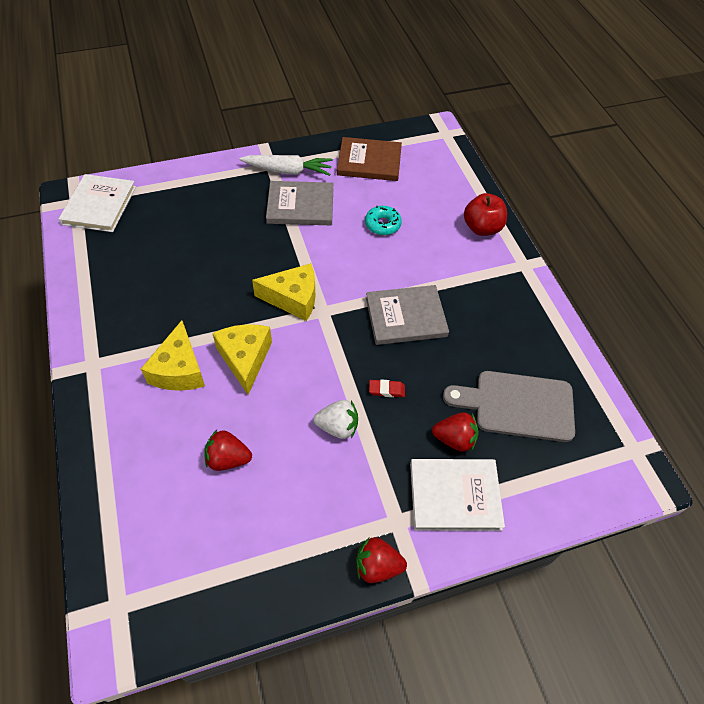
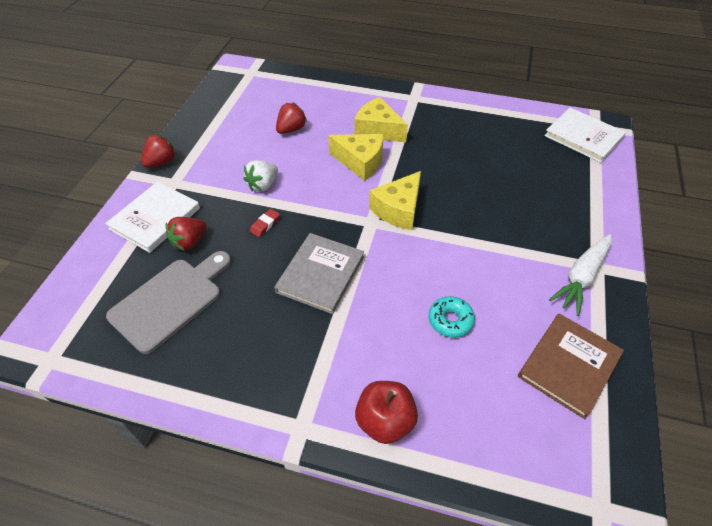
camera: 125 degrees right, 5 degrees down
grey book [266,181,333,225] -> none

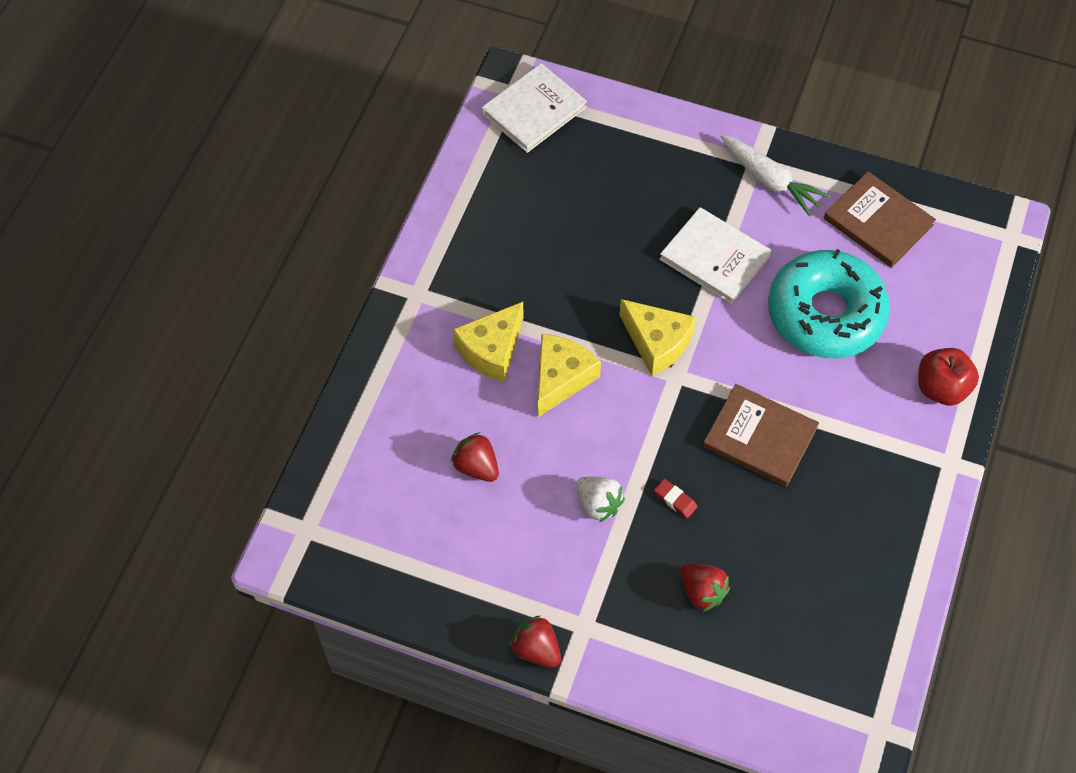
camera: 85 degrees left, 10 degrees up
white book [105,181,200,253] -> white book moved to [660,207,772,304]
grey cutting board [106,251,231,354] -> none
grey book [274,233,364,314] -> brown book [703,384,819,487]
turquoise donut [428,296,475,338] -> turquoise donut [768,249,890,359], size x2.41

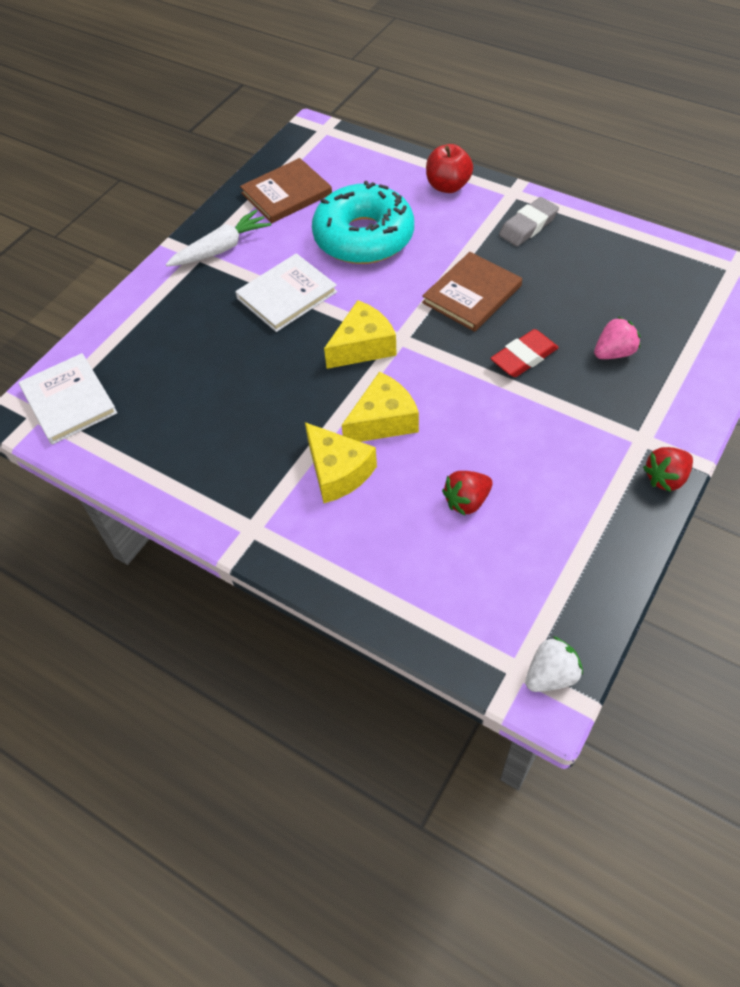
camera: 75 degrees left, 5 degrees down
yellow cheese [538,334,601,417] -> yellow cheese turned 105 degrees clockwise [342,372,419,442]
white strawberry [576,476,625,522] -> white strawberry moved to [525,636,583,692]
red eraser [654,479,697,519] -> red eraser [490,329,559,377], size x1.80
red strawberry [680,563,730,612] -> pink strawberry [594,316,640,359]
none -> grey eraser [499,197,559,246]

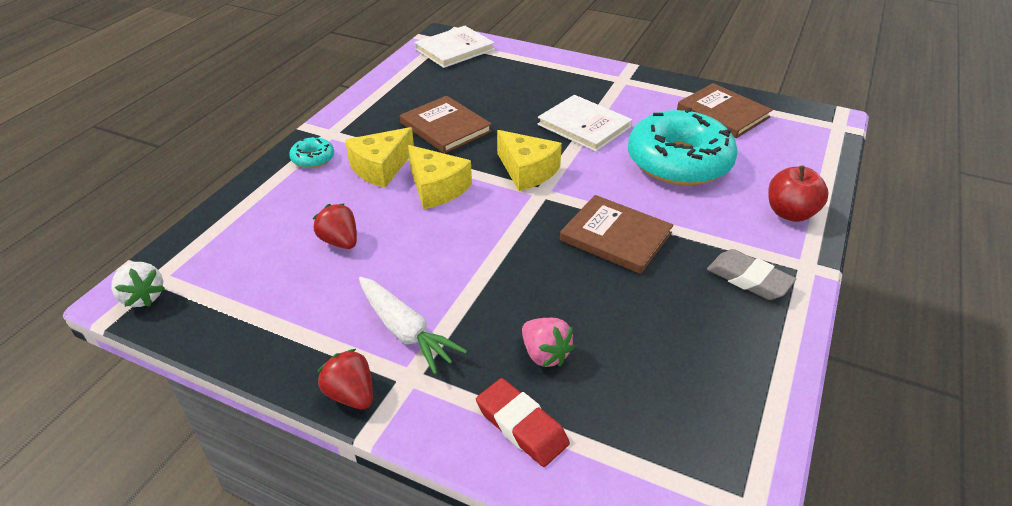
camera: 80 degrees right, 15 degrees down
white carrot [166,210,271,266] -> white carrot moved to [359,277,467,374]
red eraser [490,329,559,377] -> red eraser moved to [476,378,570,467]
none -> turquoise donut [289,136,334,168]
none -> brown book [400,96,492,154]

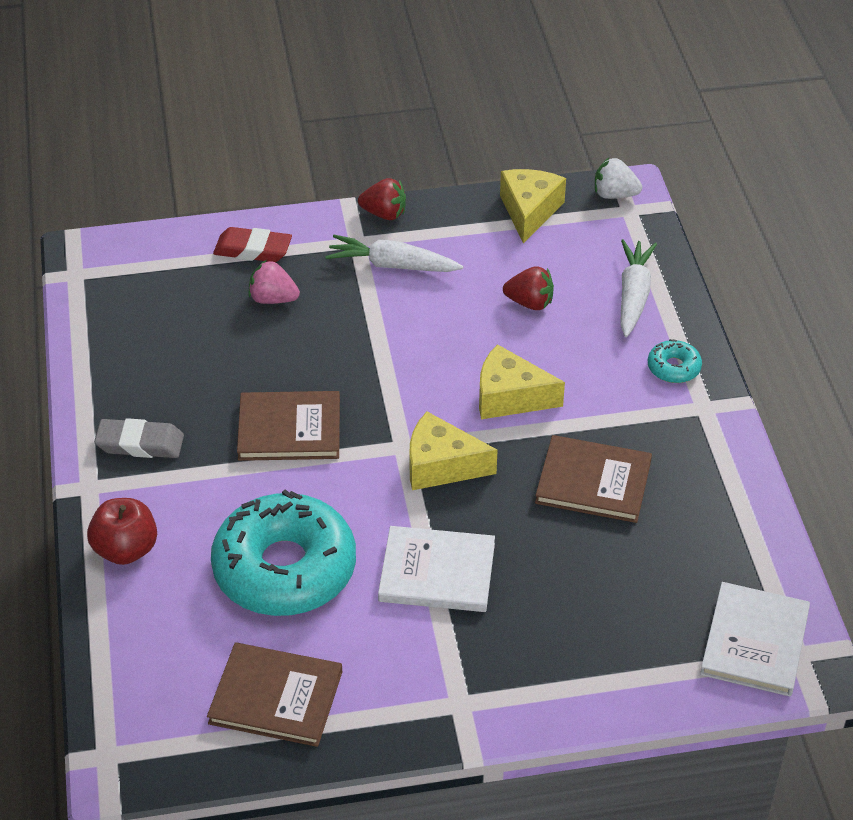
camera: 145 degrees right, 5 degrees up
yellow cheese [345,127,414,188] -> yellow cheese moved to [500,169,566,244]
none -> white carrot [620,239,657,337]

